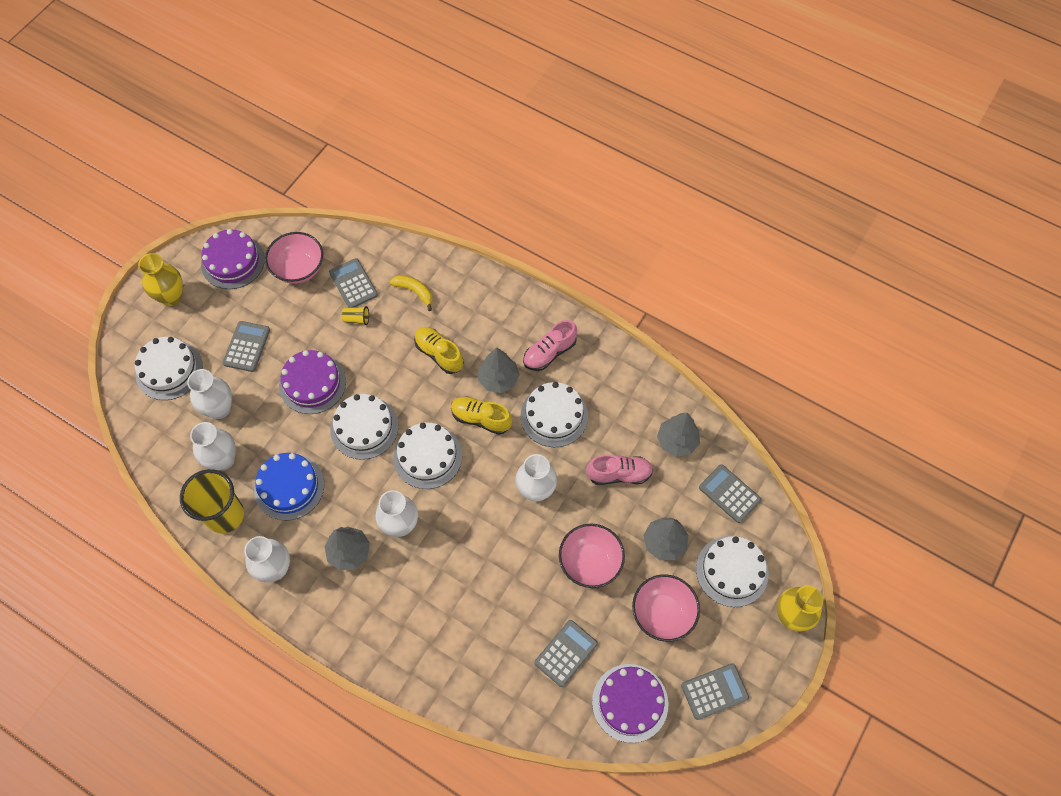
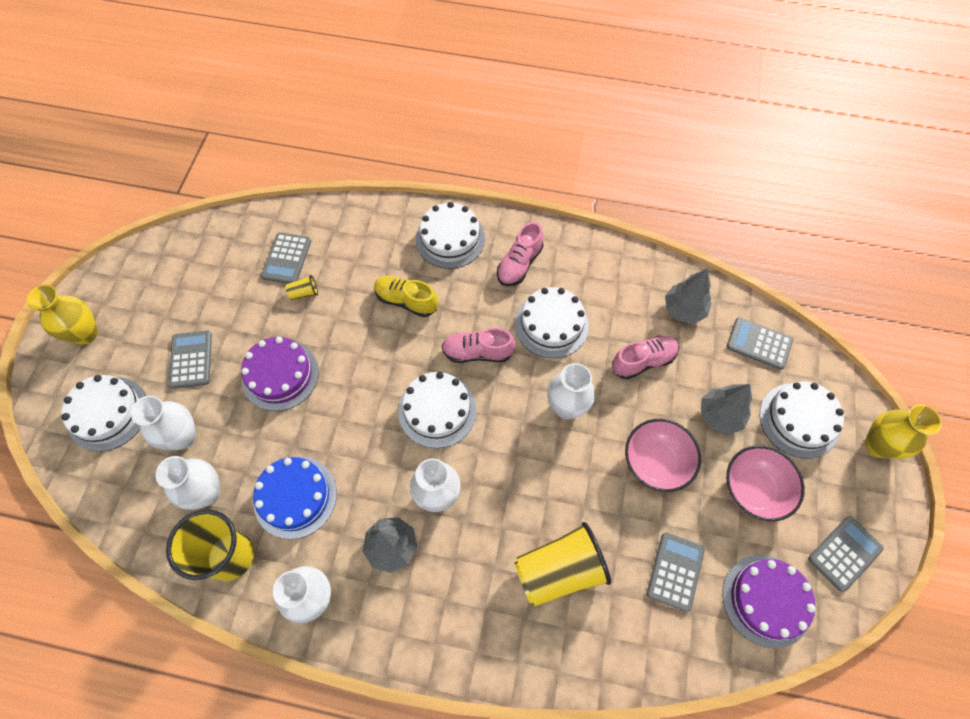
camera: 20 degrees left, 0 degrees up
purple cake [201,229,265,289] -> none
pink bowl [265,232,323,284] -> none
grey calculator [329,258,378,308] -> grey calculator turned 120 degrees counterclockwise [261,232,311,284]
white cake [330,394,399,460] -> white cake moved to [416,202,485,269]
yellow banana [389,275,433,311] -> none
yellow shoe [451,397,512,435] -> pink shoe [441,328,516,363]
grey tree [478,347,520,393] -> none
none -> yellow cup [514,522,611,606]

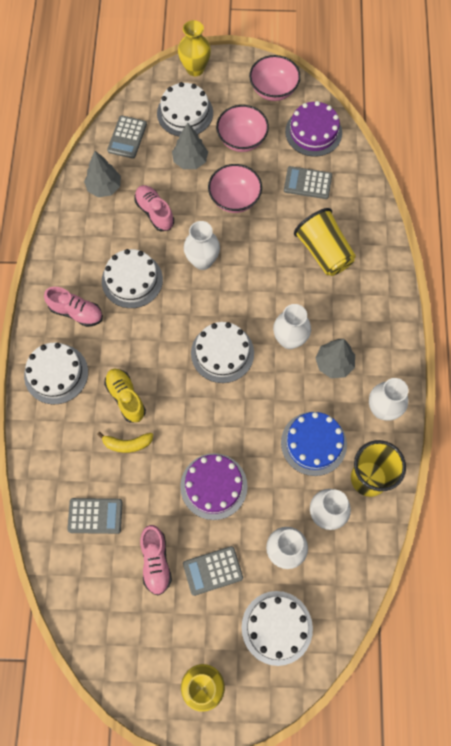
camera: 100 degrees left, 5 degrees up
yellow cup [285,275,318,300] -> none
yellow shoe [374,276,438,317] -> yellow shoe turned 135 degrees clockwise [104,369,146,423]
pink shoe [441,328,516,363] -> pink shoe moved to [140,525,172,596]
grey calculator [808,516,884,592] -> pink bowl [249,55,301,101]
none -> yellow banana [97,432,153,453]

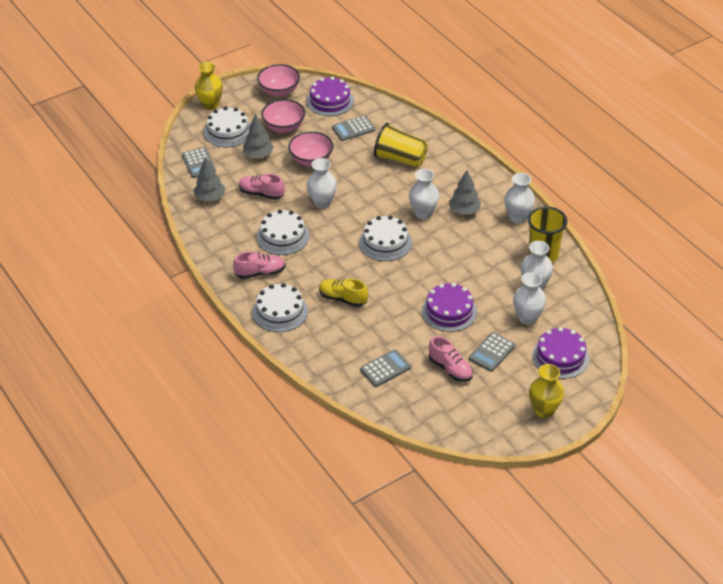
camera: 35 degrees left, 25 degrees down
yellow banana [97,432,153,453] -> none
white cake [242,591,313,666] -> purple cake [532,327,590,379]
blue cake [281,412,347,476] -> none

